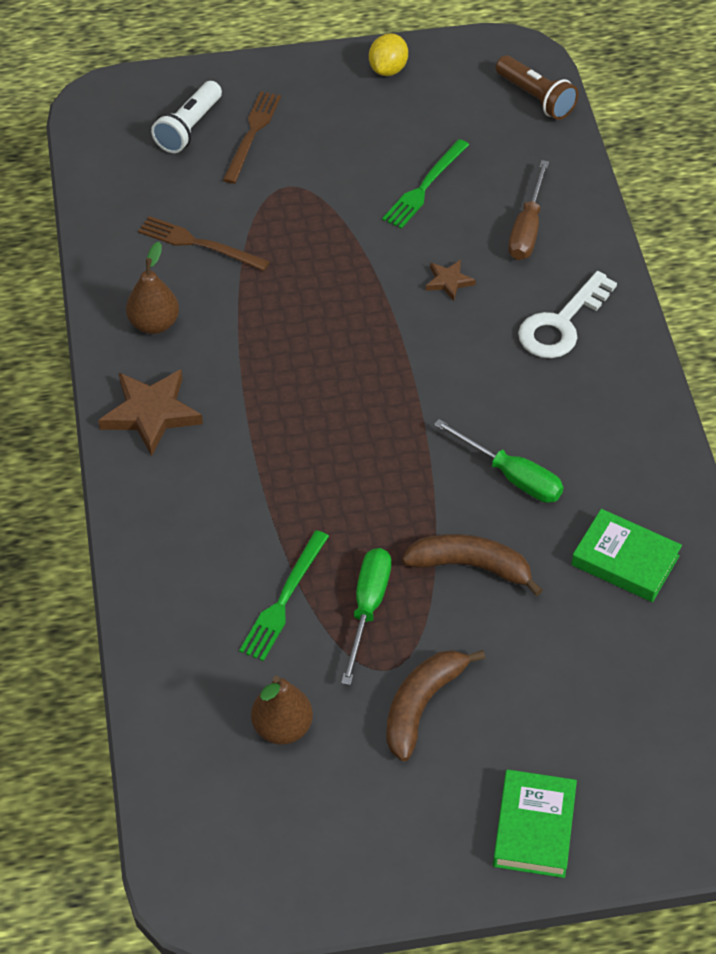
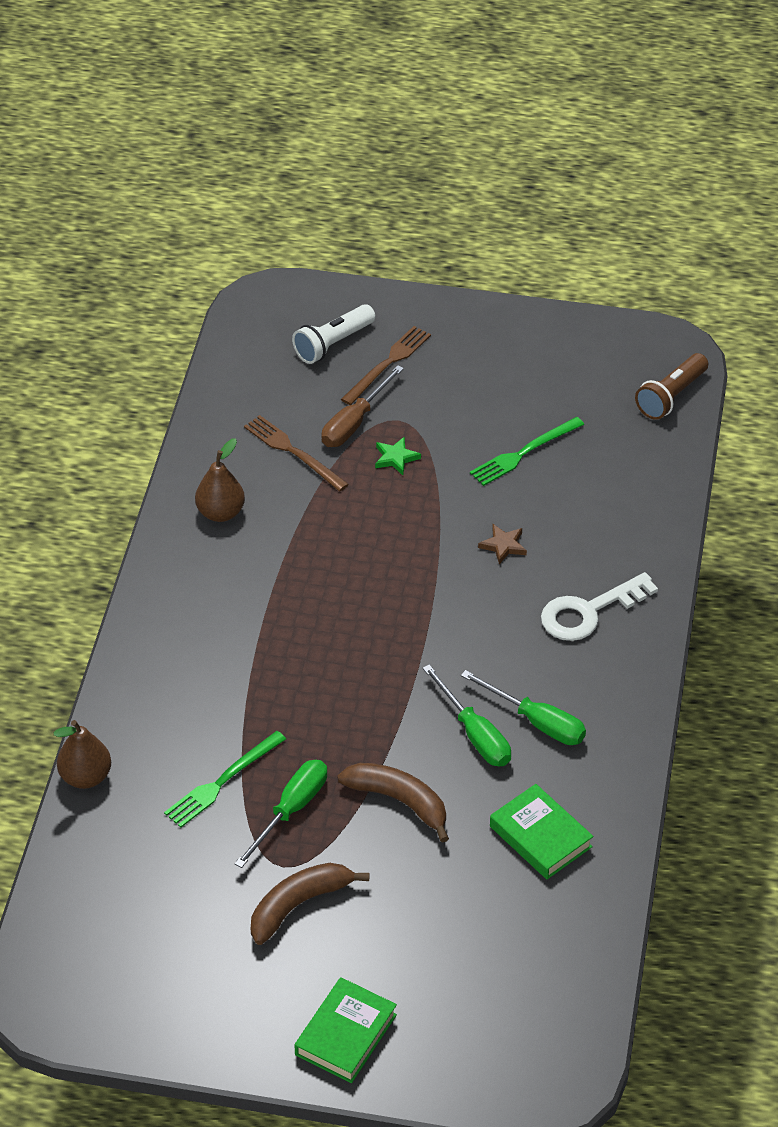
camera: 20 degrees right, 5 degrees down
brown star [98,370,203,456] -> none
brown pear [251,676,313,744] -> brown pear moved to [54,720,111,789]
yellow lemon [369,33,408,76] -> none
brown flashlight [496,55,579,120] -> brown flashlight turned 60 degrees clockwise [635,353,708,420]
brown screwdriver [508,160,549,260] -> brown screwdriver moved to [321,365,404,447]
none -> green star [375,437,421,475]
none -> green screwdriver [461,670,586,745]

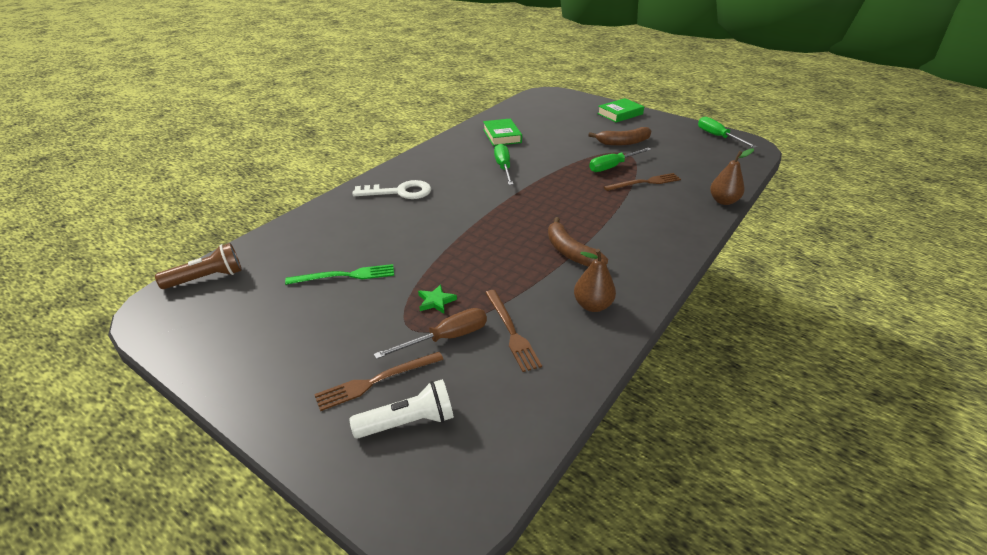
camera: 155 degrees left, 10 degrees down
green fork [164,731,286,827] -> brown fork [604,173,681,191]
brown banana [337,763,449,843] -> brown banana moved to [548,217,608,267]
green screwdriver [461,670,586,745] -> green screwdriver moved to [698,117,757,148]
brown star [478,524,527,564] -> none

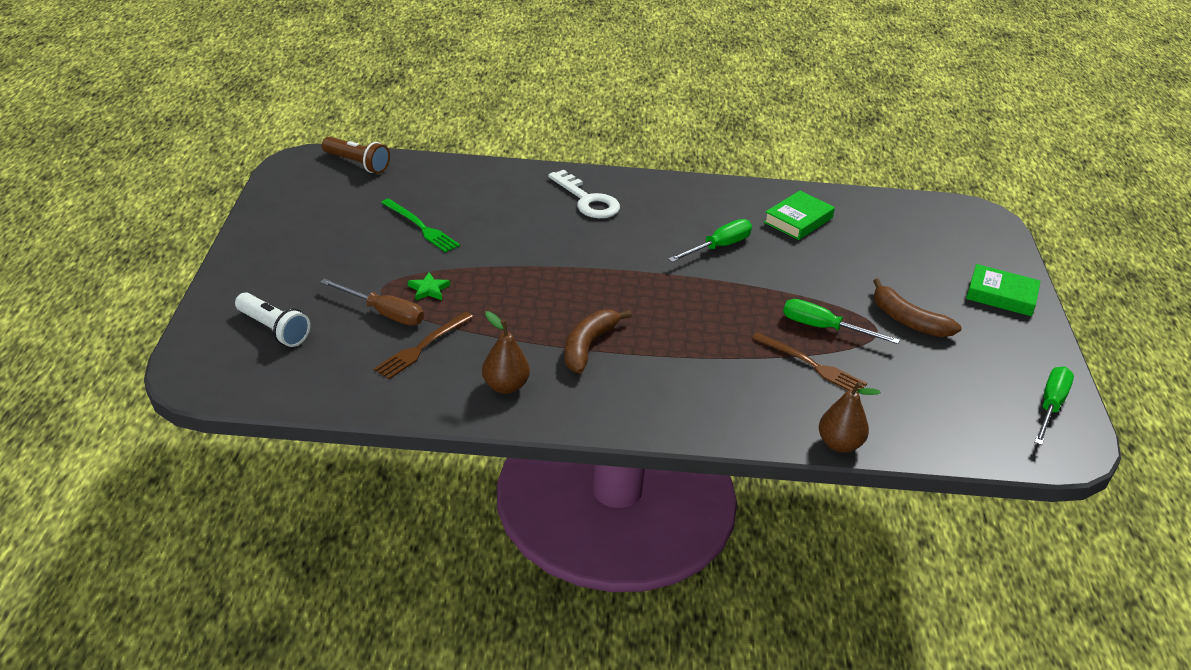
camera: 55 degrees right, 0 degrees up
brown fork [314,352,444,411] -> none

